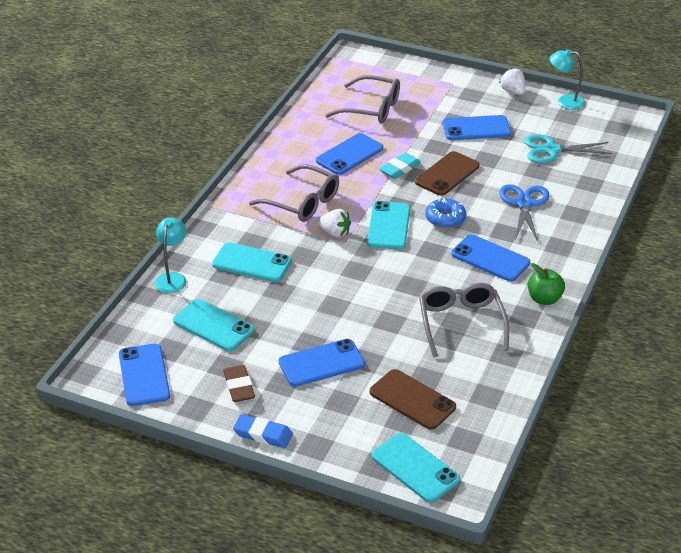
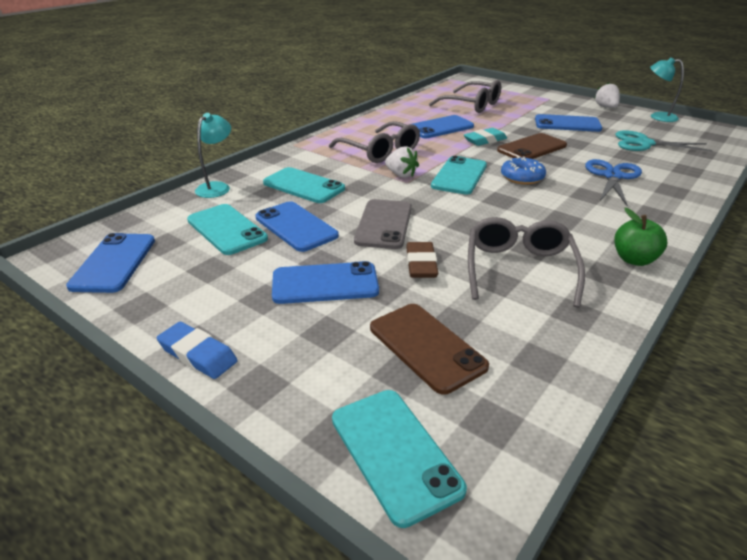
camera: 15 degrees right, 5 degrees down
brown eraser [223,365,255,402] -> brown eraser moved to [406,242,438,278]
blue phone [451,234,530,281] -> blue phone moved to [255,201,339,252]
none -> grey phone [354,199,412,249]

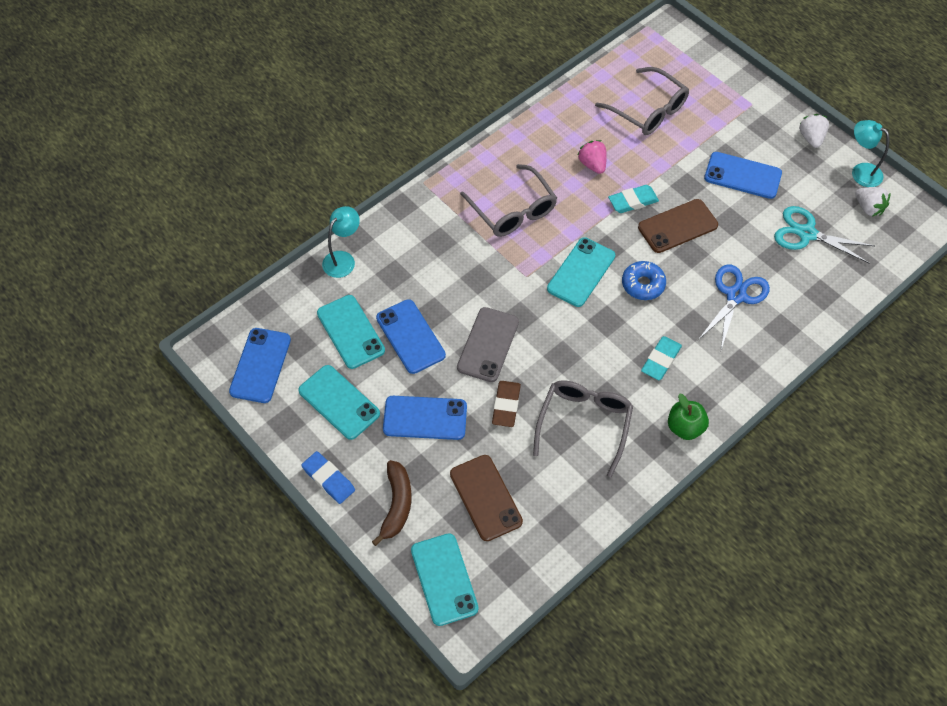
camera: 10 degrees right, 25 degrees up
turquoise phone [263,167,345,203] -> turquoise phone moved to [298,365,380,440]
white strawberry [385,146,419,178] -> white strawberry moved to [855,187,891,217]
blue phone [413,115,474,138] -> pink strawberry [577,140,607,174]
none -> brown banana [372,460,412,546]
none -> turquoise eraser [641,336,682,380]

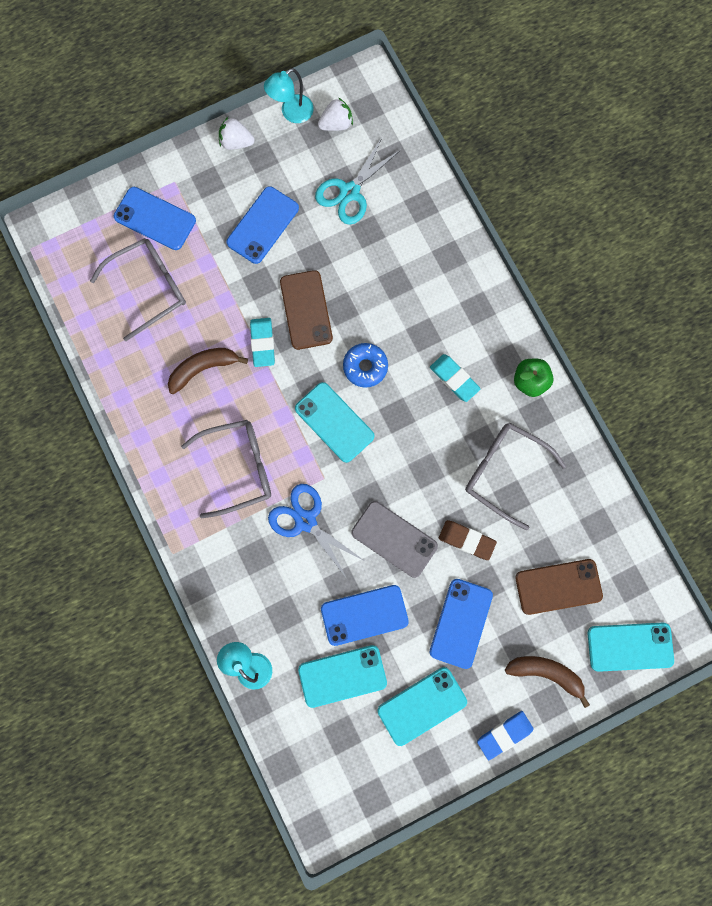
camera: 75 degrees left, 20 degrees up
blue phone [229,328,291,403] -> blue phone moved to [114,187,196,250]
pink strawberry [577,140,607,174] -> brown banana [168,348,248,394]
blue scissors [698,265,770,350] -> blue scissors moved to [268,484,363,579]

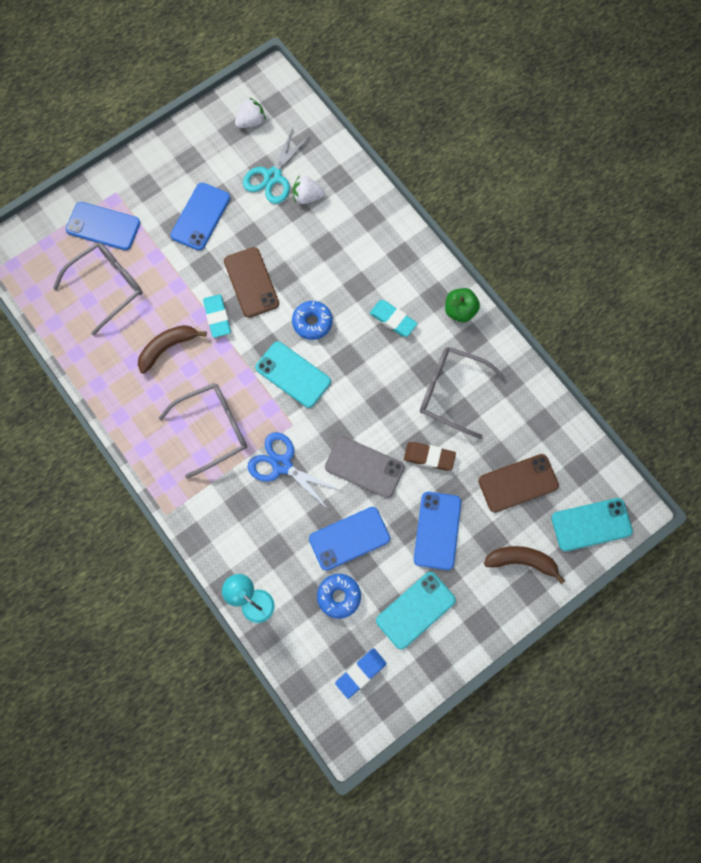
camera: 10 degrees left, 5 degrees down
white strawberry [219,117,254,150] -> white strawberry moved to [293,175,325,204]
turquoise lamp [264,68,314,123] -> none
turquoise phone [298,645,387,708] -> blue donut [317,574,361,619]
blue eraser [477,711,534,760] -> blue eraser moved to [335,648,386,699]

